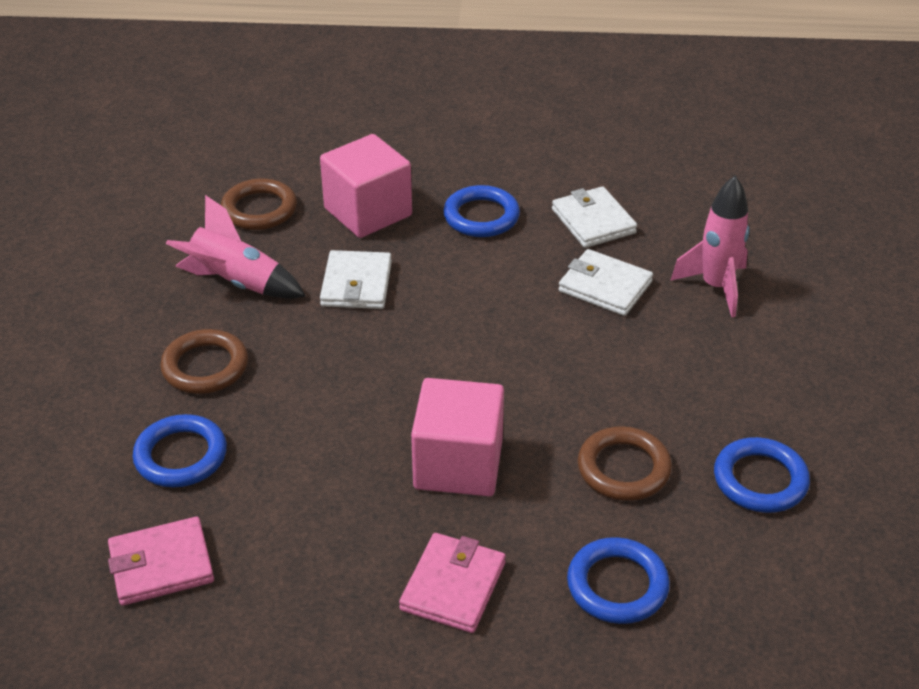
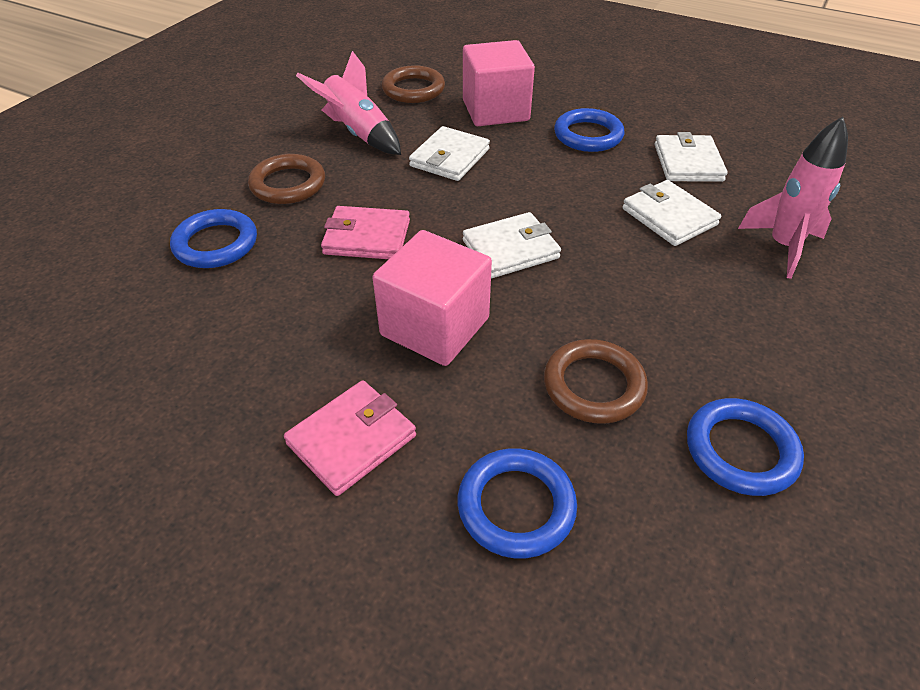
camera: 25 degrees right, 5 degrees up
pink wallet [108,517,214,606] -> pink wallet moved to [321,206,410,259]
none -> white wallet [463,212,561,279]

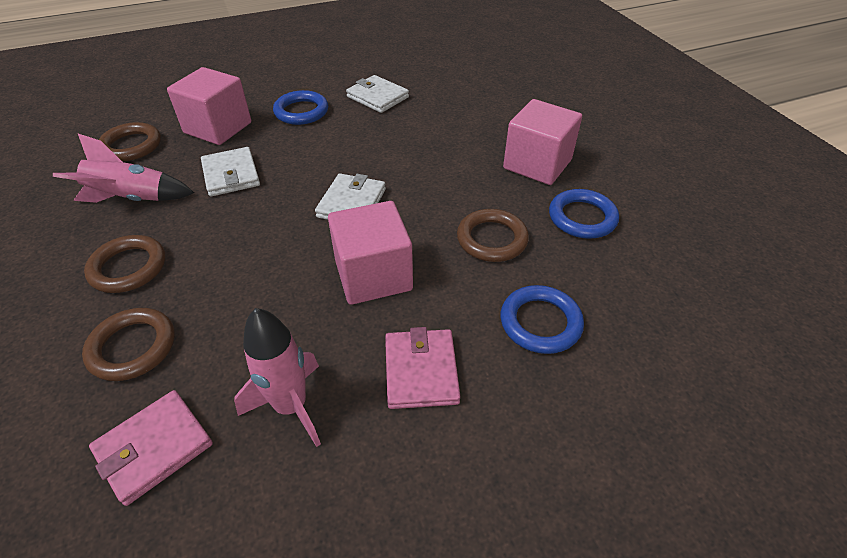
camera: 50 degrees left, 0 degrees up
blue ring [170,209,257,268] -> brown ring [82,308,175,381]
pink wallet [321,206,410,259] -> pink wallet moved to [89,390,213,506]
white wallet [622,180,721,246] -> none
pink rocket [738,116,848,279] -> pink rocket moved to [234,308,321,447]
none -> pink cube [503,99,582,185]

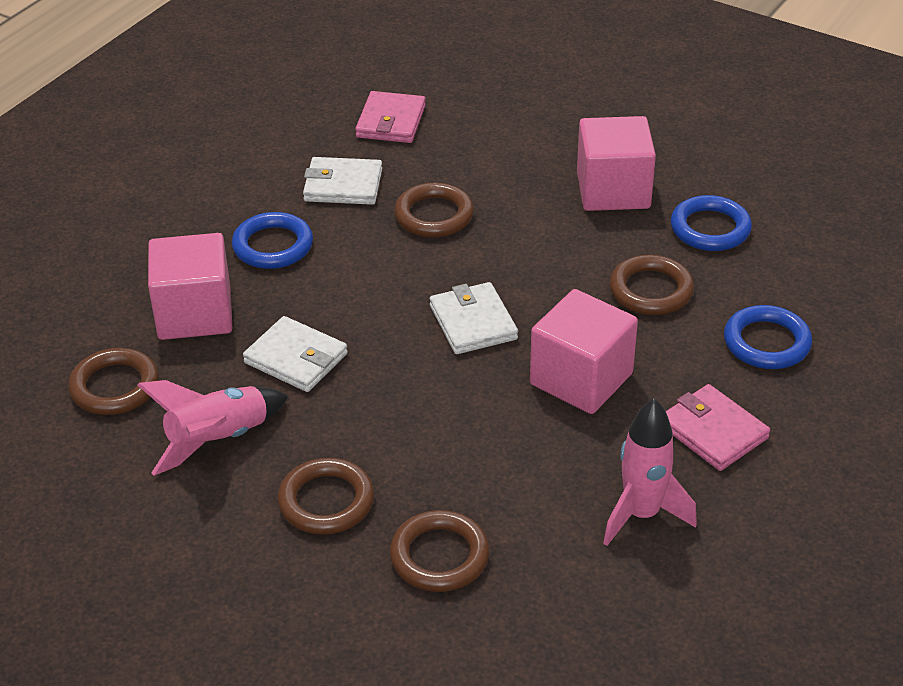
camera: 35 degrees left, 5 degrees down
pink wallet [89,390,213,506] -> pink wallet moved to [355,91,426,143]
none -> brown ring [394,183,474,237]

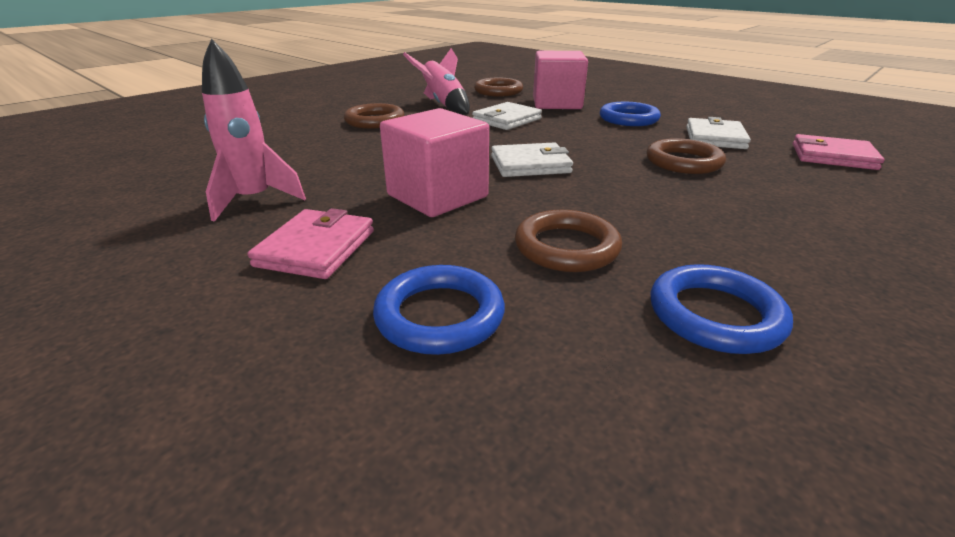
camera: 100 degrees right, 10 degrees down
brown ring [390,510,489,592] -> none
pink cube [577,116,656,211] -> none
pink wallet [666,384,770,471] -> pink wallet turned 45 degrees counterclockwise [248,208,374,279]

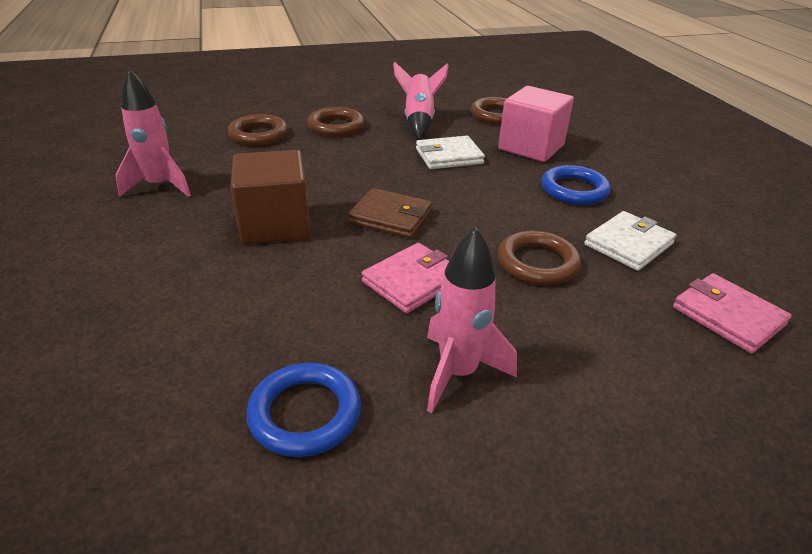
camera: 30 degrees right, 5 degrees up
pink wallet [248,208,374,279] -> pink wallet moved to [362,243,449,313]
blue ring [373,265,505,355] -> none
pink cube [380,108,489,217] -> brown cube [231,150,310,244]
white wallet [491,142,573,177] -> brown wallet [348,188,432,238]
brown ring [515,210,622,272] -> brown ring moved to [228,114,288,145]
none -> pink rocket [427,227,517,413]

